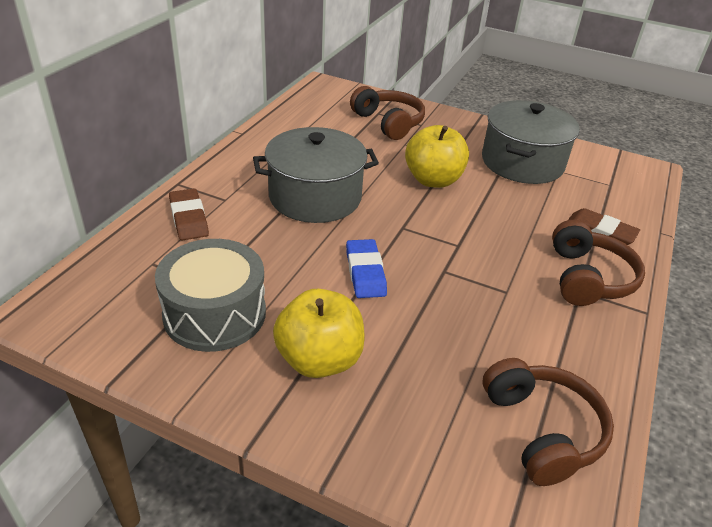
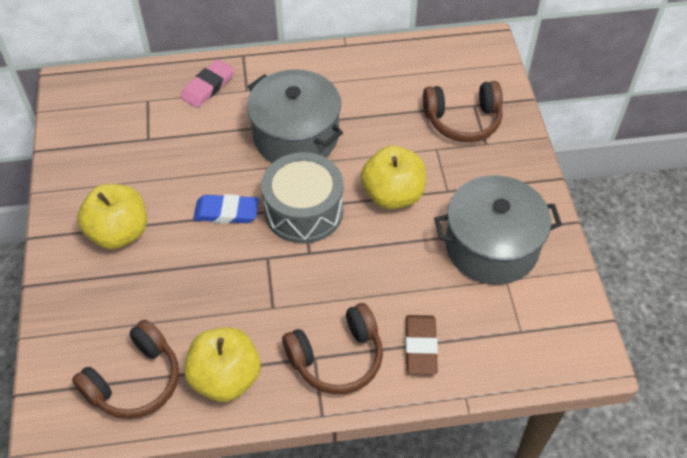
camera: 60 degrees right, 15 degrees up
grey drum [155,239,266,352] -> grey drum moved to [261,152,343,244]
brown eraser [169,189,209,240] -> pink eraser [181,59,234,108]
blue eraser [346,239,387,298] -> blue eraser turned 45 degrees clockwise [193,194,259,223]
brown headphones [350,86,425,140] -> brown headphones turned 60 degrees clockwise [423,81,503,142]
none -> yellow apple [184,327,261,402]

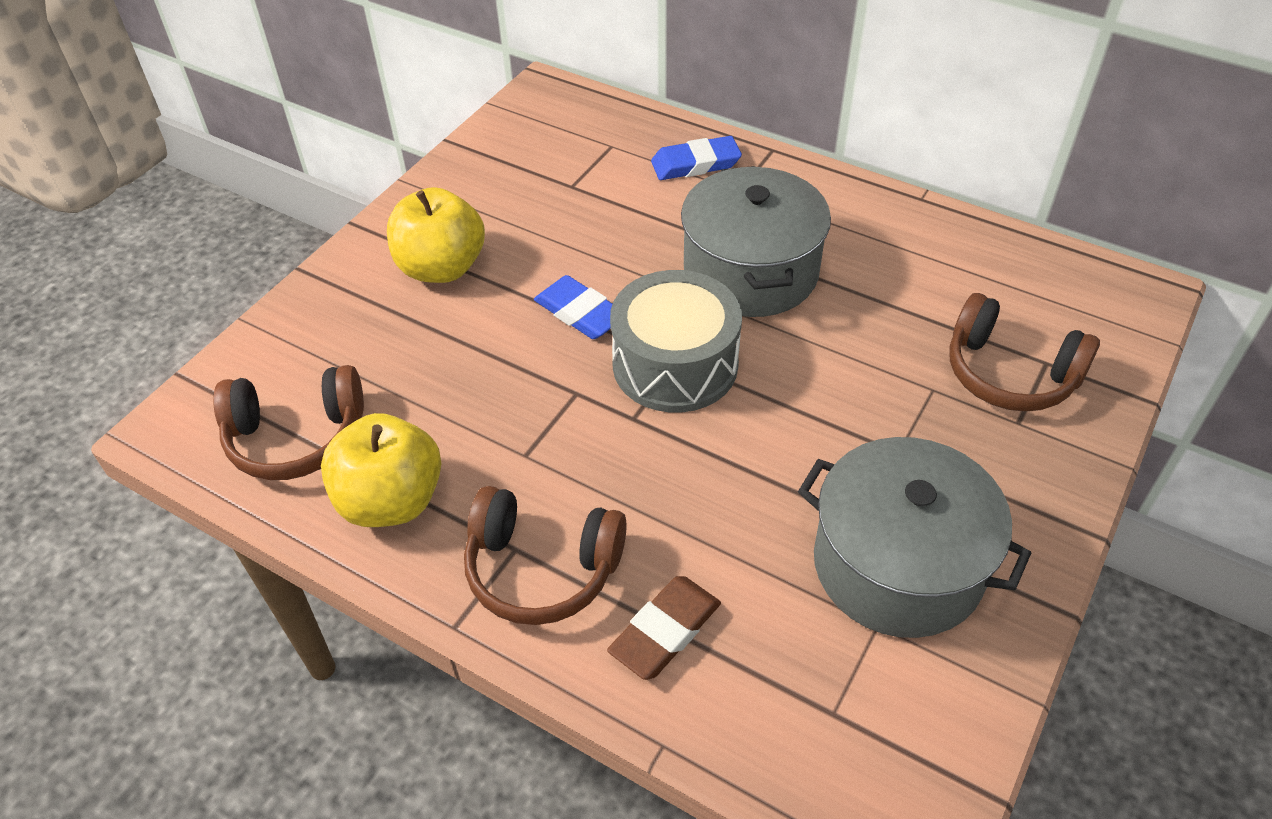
camera: 40 degrees right, 5 degrees down
pink eraser [181,59,234,108] -> blue eraser [651,136,742,180]
yellow apple [361,146,426,209] -> none

